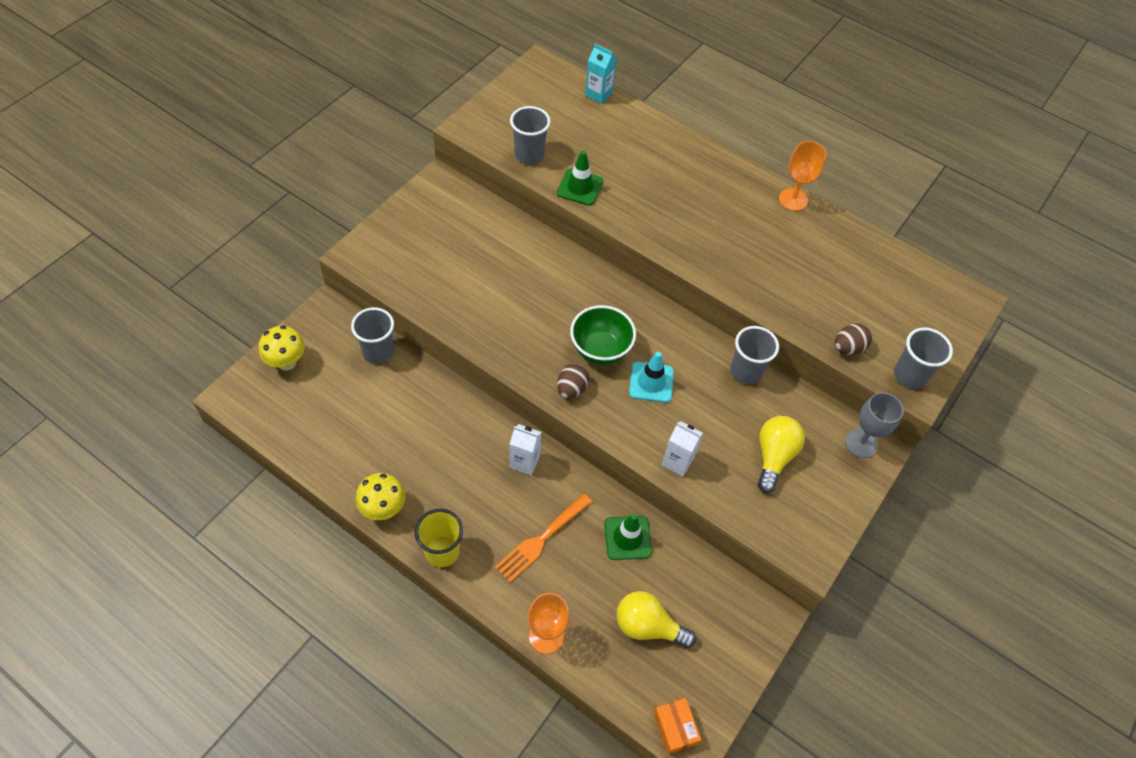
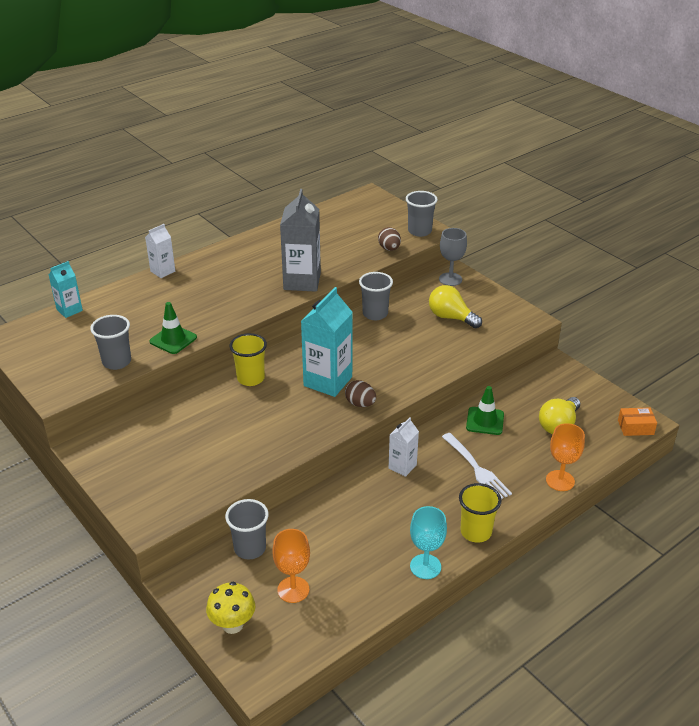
camera: 70 degrees left, 20 degrees down
yellow mushroom [356,473,405,520] -> turquoise goblet [410,506,447,579]
orange fork [495,493,592,583] -> white fork [442,433,512,499]
green bowl [570,305,636,365] -> turquoise carton [301,287,353,397]
turquoise traffic cone [629,352,674,403] -> none
white carton [662,421,703,477] -> white carton moved to [145,224,175,278]
orange goblet [779,141,827,211] -> orange goblet moved to [272,529,310,603]
none -> yellow cup [229,333,267,386]
none -> grey carton [280,189,321,292]

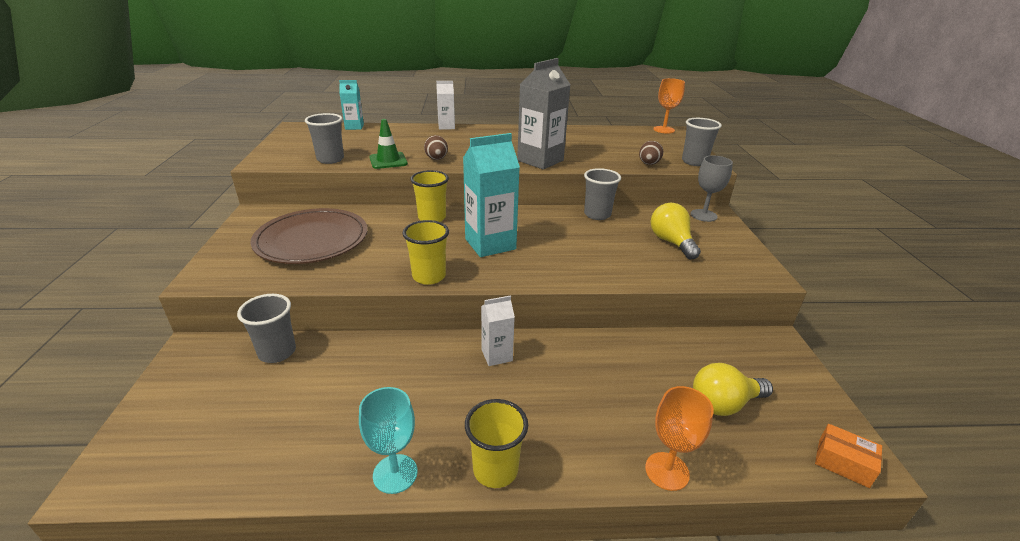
camera: 35 degrees right, 5 degrees down
yellow mushroom [206,582,255,634] -> none
orange goblet [272,529,310,603] -> orange goblet moved to [653,78,685,134]
brown egg [345,380,376,407] -> brown egg moved to [424,135,448,160]
white fork [442,433,512,499] -> none
green traffic cone [466,386,504,435] -> none
none -> brown plate [250,208,368,264]
none -> yellow cup [402,220,449,285]

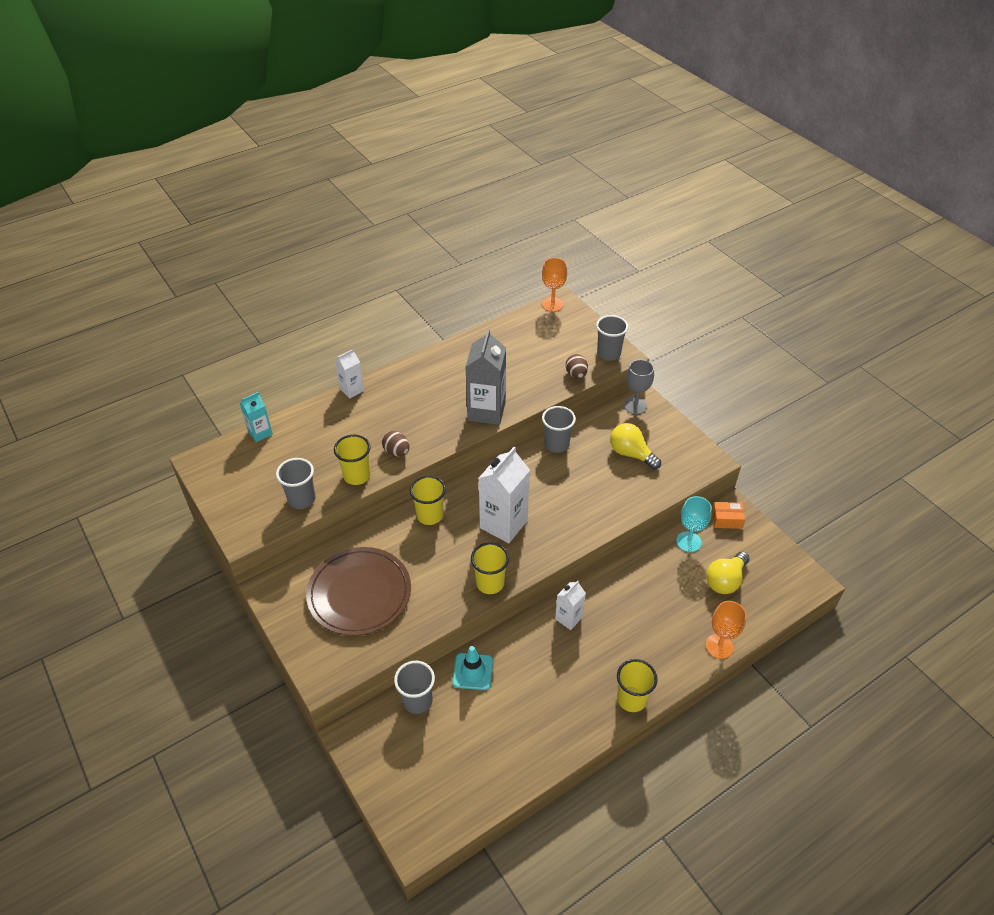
camera: 30 degrees left, 15 degrees up
turquoise goblet [359,387,418,494] -> turquoise goblet moved to [676,496,712,552]
green traffic cone [369,119,408,169] -> yellow cup [334,435,370,485]
turquoise carton [463,133,520,257] -> white carton [479,447,530,543]
orange box [815,424,882,488] -> orange box moved to [712,502,745,529]
none -> turquoise traffic cone [453,646,493,690]

